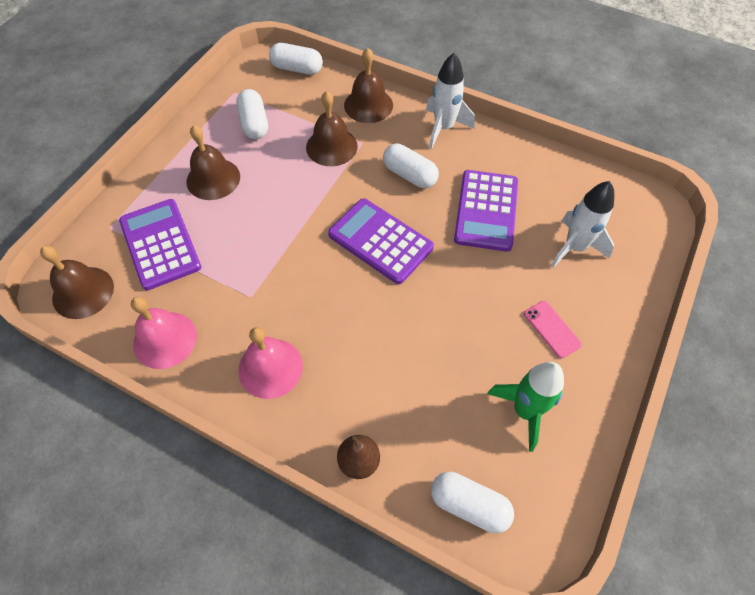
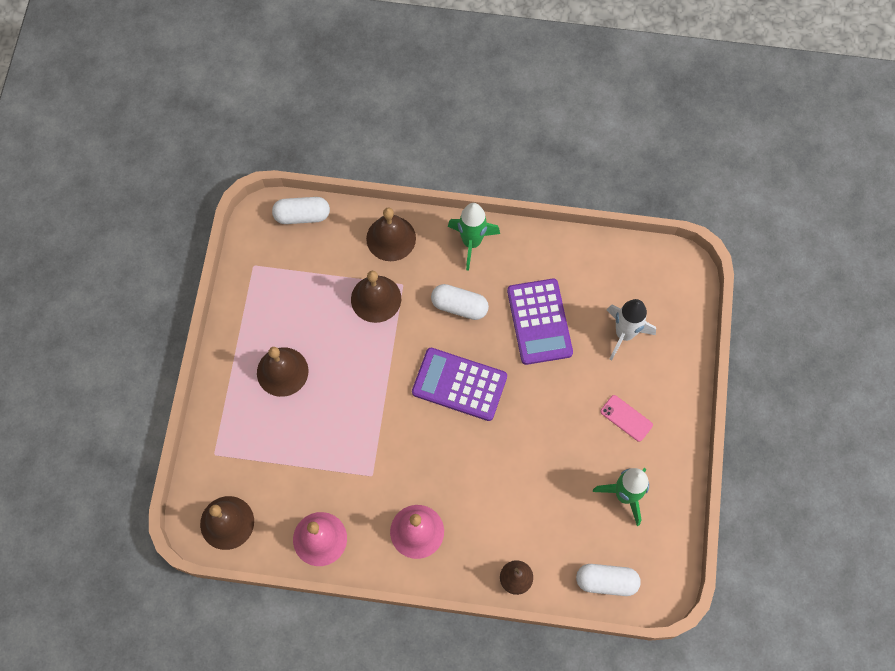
camera: 20 degrees left, 10 degrees up
purple calculator [119,199,201,290] -> none
white capsule [236,89,268,139] -> none
white rocket [426,53,475,149] -> green rocket [448,203,500,270]

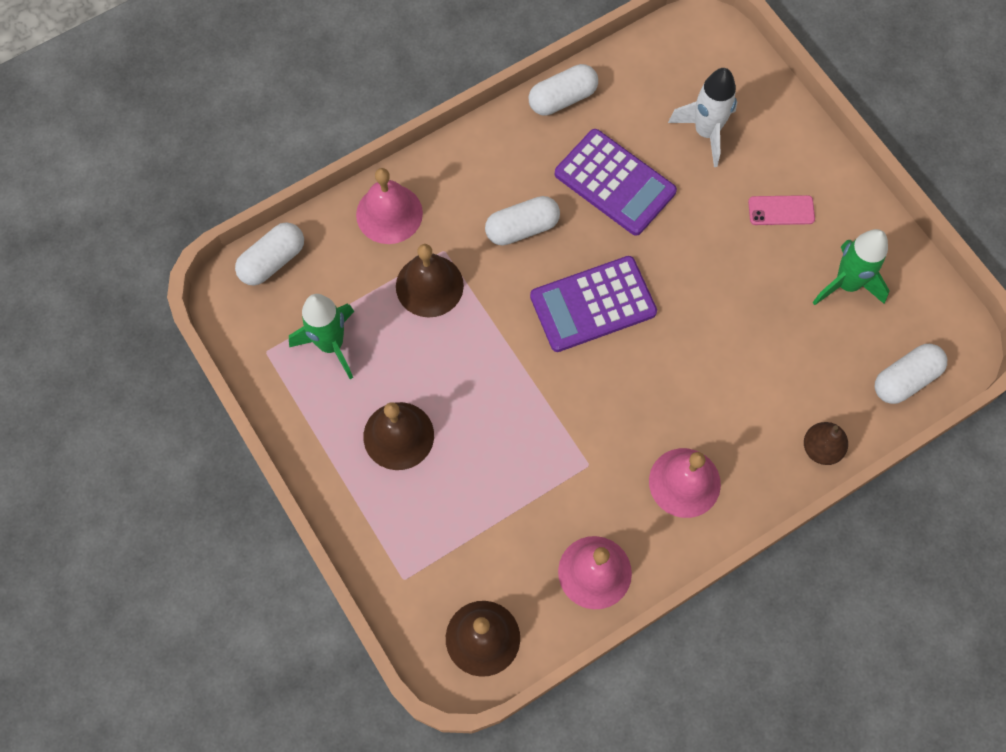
camera: 40 degrees left, 0 degrees up
brown bell [366,208,416,261] -> pink bell [356,168,423,244]
green rocket [448,203,500,270] -> green rocket moved to [289,294,354,379]
none -> white capsule [529,64,598,116]

